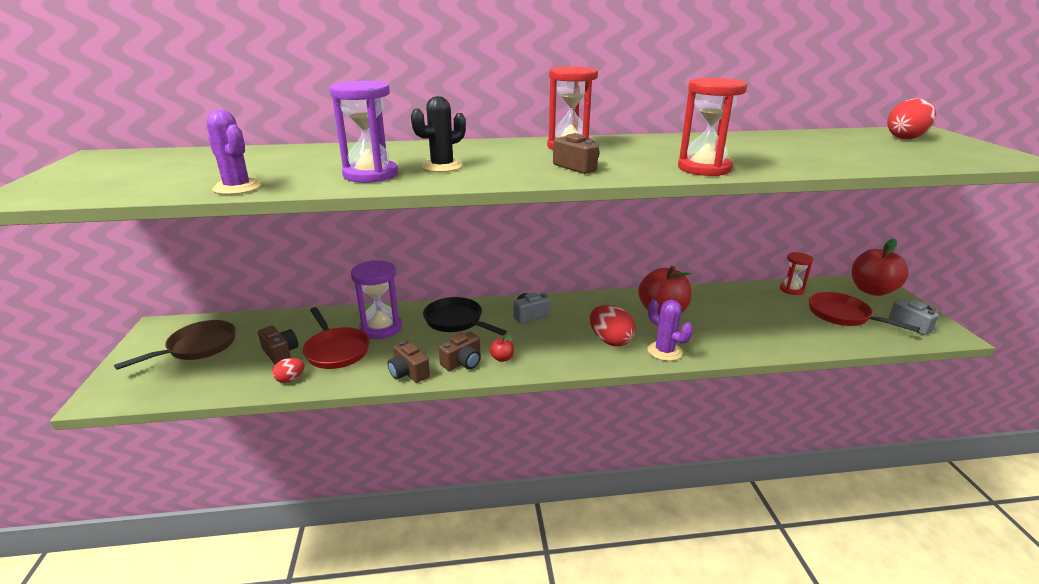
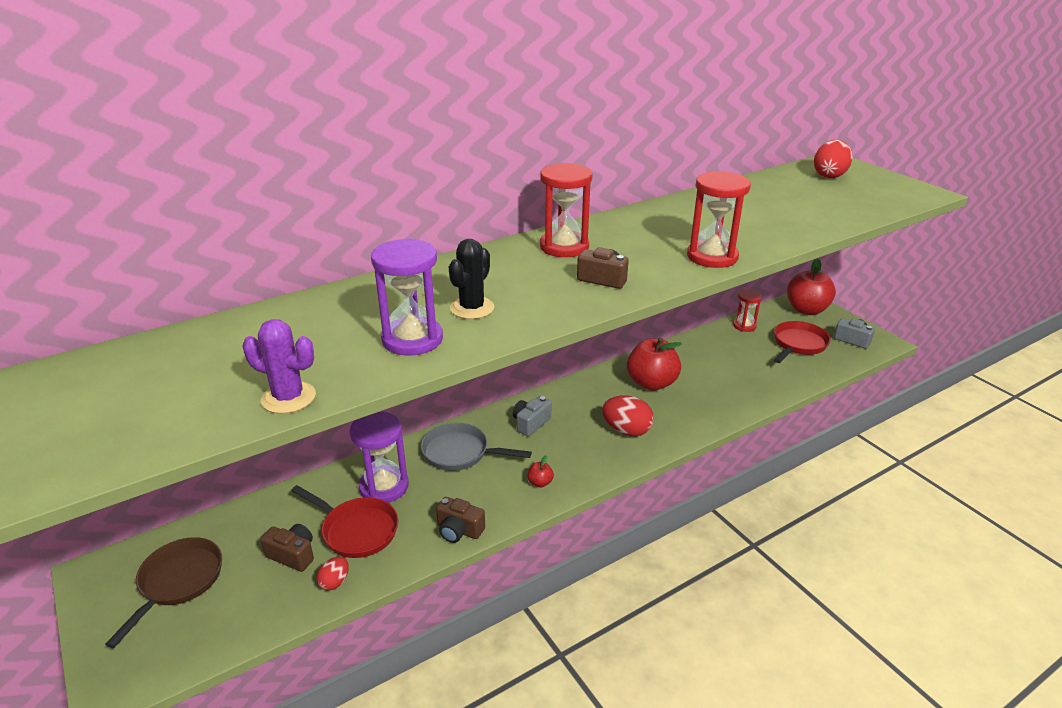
camera: 25 degrees left, 5 degrees up
black pan [423,297,507,335] -> grey pan [421,423,532,471]
brown camera [439,332,481,371] -> none
purple cactus [647,299,693,361] -> none
red pan [809,292,920,332] -> red pan turned 105 degrees clockwise [774,321,831,363]

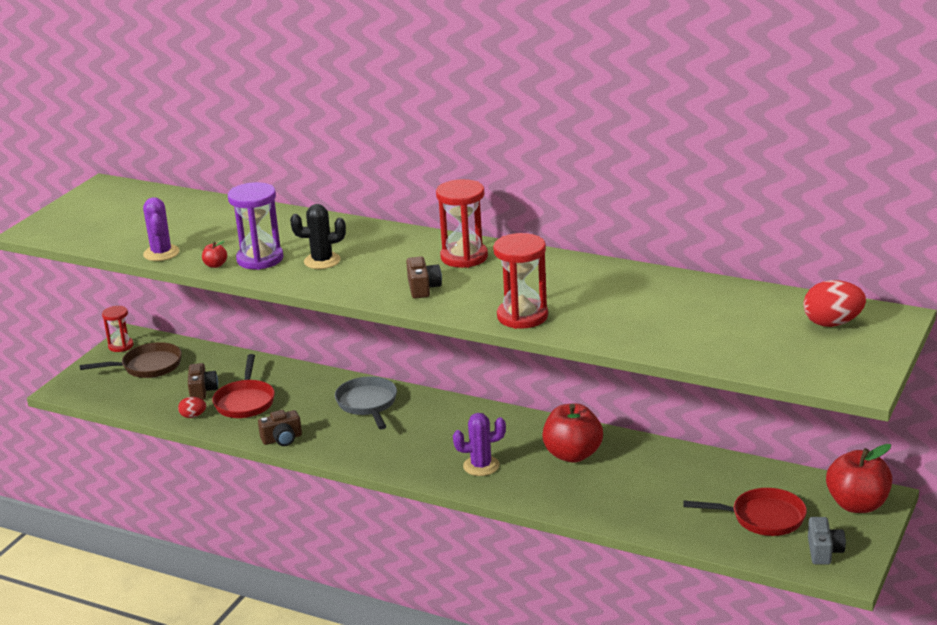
camera: 60 degrees right, 5 degrees down
purple hourglass [349,411,409,503] -> none
brown camera [436,497,485,543] -> brown camera turned 105 degrees counterclockwise [258,410,302,446]
grey camera [513,396,551,437] -> none
red apple [528,455,554,487] -> red apple moved to [202,241,227,268]
red egg [602,395,654,436] -> purple cactus [453,413,506,476]
red hourglass [733,289,762,332] -> red hourglass moved to [102,306,133,352]

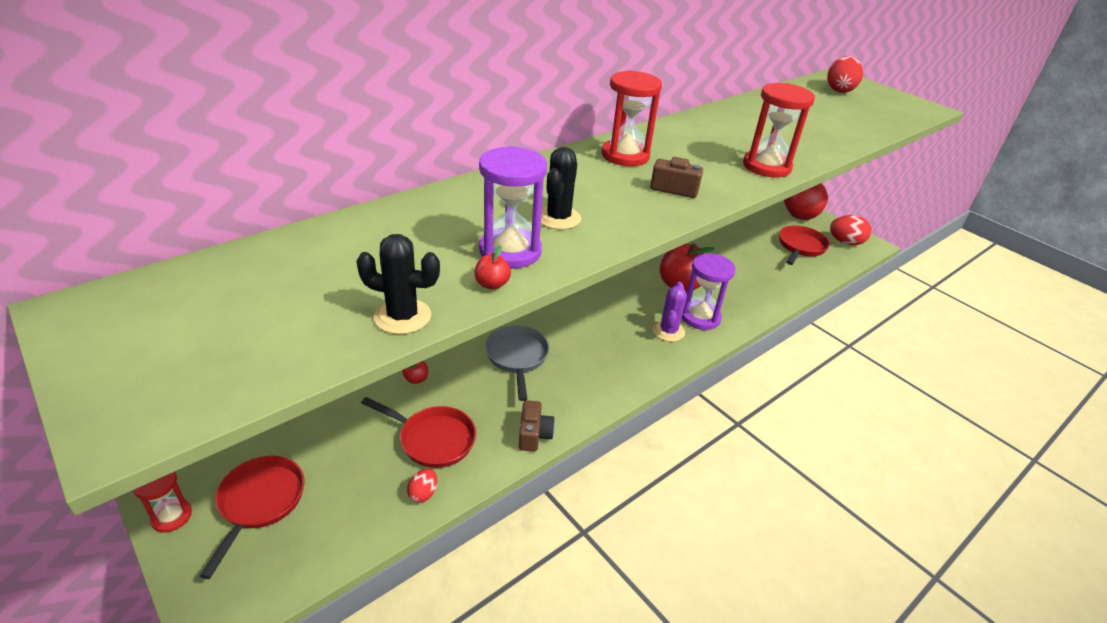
camera: 70 degrees left, 10 degrees up
brown pan [80,342,182,378] -> red pan [200,456,304,579]
purple cactus [143,197,180,261] -> black cactus [356,234,440,334]
brown camera [188,363,218,400] -> none
grey pan [335,376,397,429] -> grey pan turned 75 degrees clockwise [485,325,550,401]
grey camera [808,517,846,565] -> red egg [830,215,871,245]
none -> red apple [402,361,428,384]
none -> purple hourglass [682,253,736,330]

